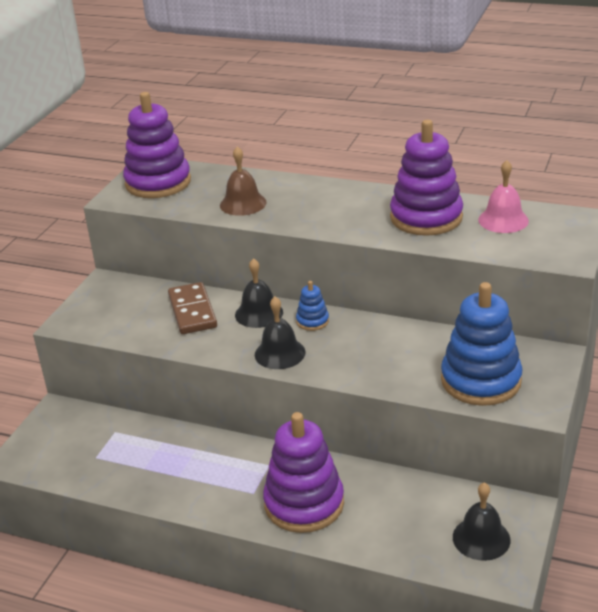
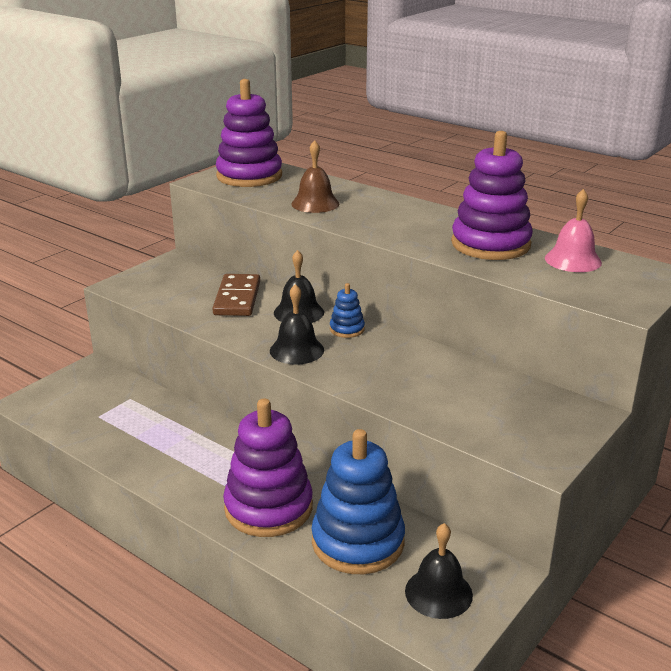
camera: 15 degrees right, 5 degrees down
blue stacking toy [441,282,522,406] -> blue stacking toy moved to [311,429,405,574]

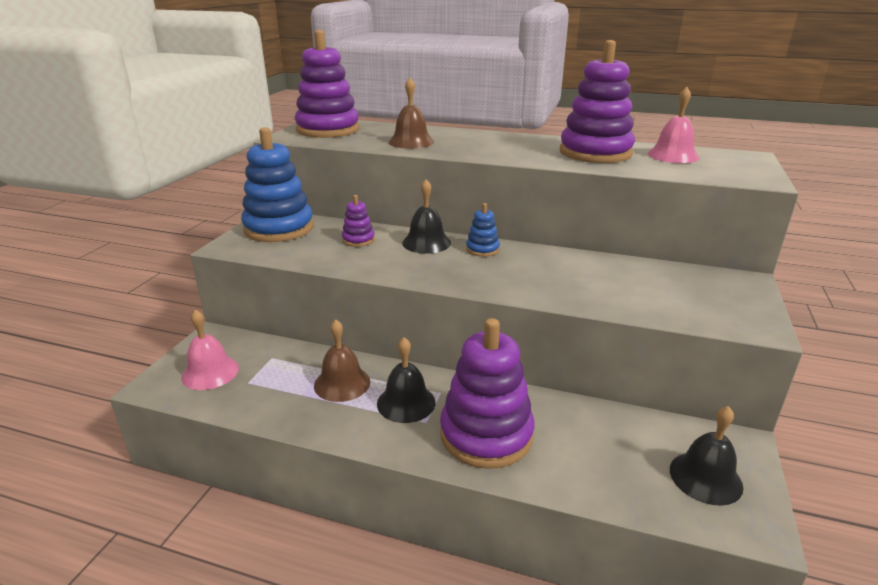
camera: 20 degrees left, 0 degrees up
brown domino [213,274,260,316] -> purple stacking toy [342,195,375,247]
black bell [270,284,324,365] -> black bell moved to [377,337,436,423]
blue stacking toy [311,429,405,574] -> blue stacking toy moved to [241,127,314,242]
none -> pink bell [181,310,239,390]
none -> brown bell [314,319,370,402]

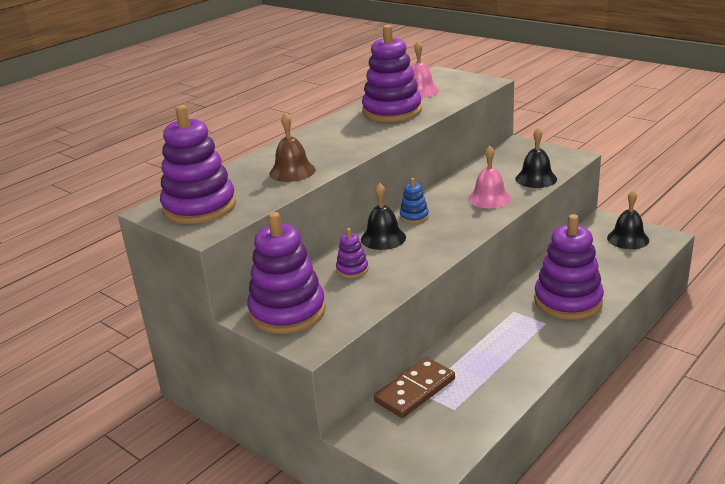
camera: 65 degrees left, 0 degrees up
pink bell [181,310,239,390] -> pink bell moved to [468,146,511,208]
blue stacking toy [241,127,314,242] -> purple stacking toy [247,212,326,334]
brown bell [314,319,370,402] -> none
black bell [377,337,436,423] -> black bell moved to [516,128,557,188]
none -> brown domino [374,357,455,418]

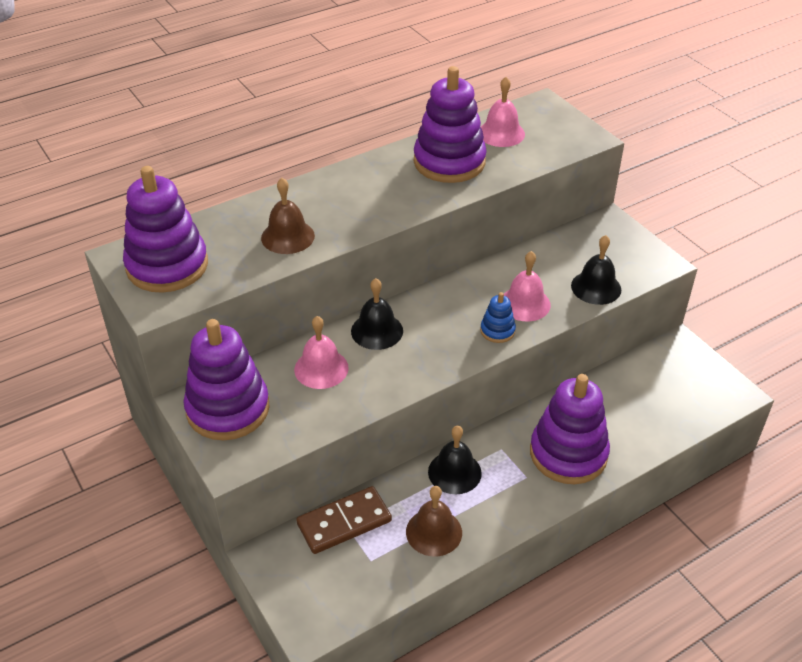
camera: 15 degrees right, 15 degrees up
purple stacking toy [336,228,369,278] -> pink bell [294,316,349,389]
blue stacking toy [400,178,429,224] -> blue stacking toy moved to [480,292,516,343]
black bell [607,190,649,249] -> black bell moved to [428,426,482,494]
none -> brown bell [406,486,462,556]

